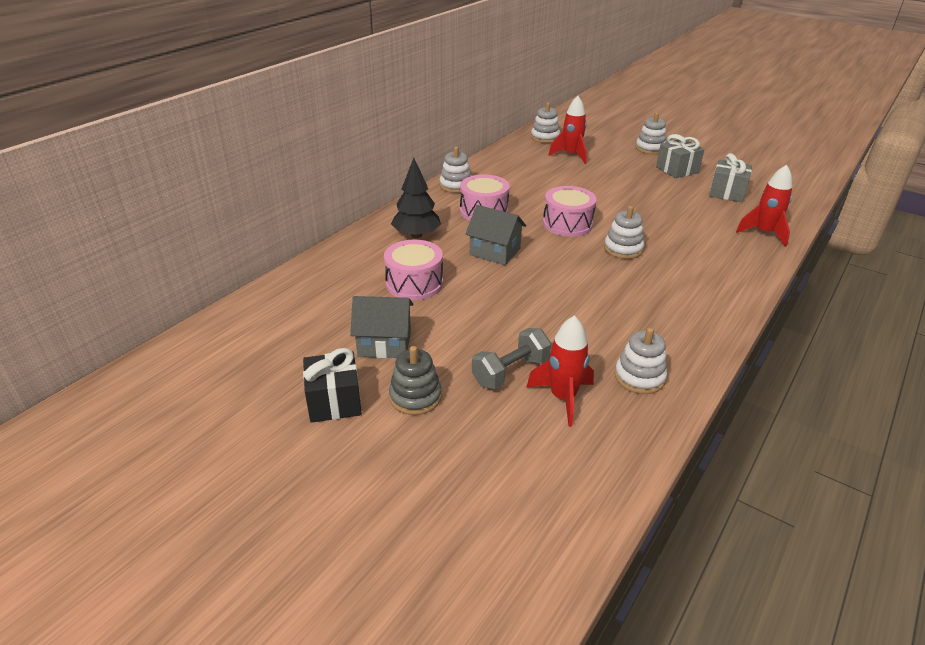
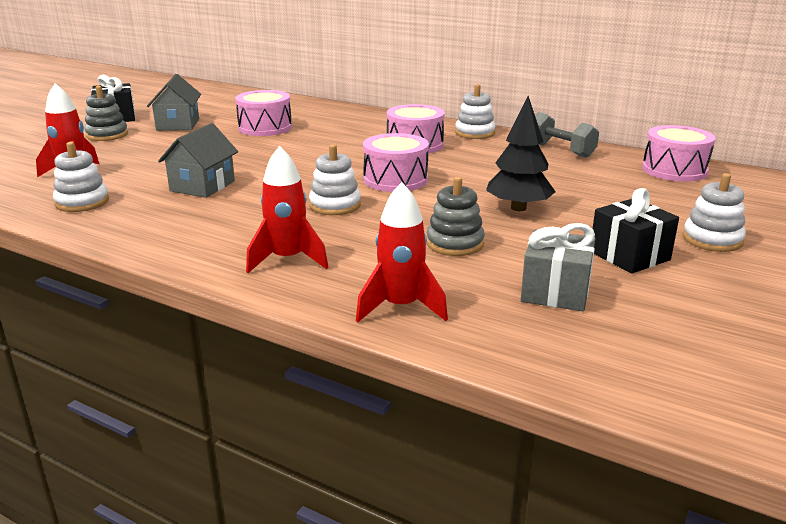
camera: 85 degrees right, 10 degrees down
black tree [391,158,441,238] -> black tree moved to [486,96,556,211]
grey house [465,205,526,265] -> grey house moved to [158,123,238,198]
grey dumbbell [472,328,551,389] -> grey dumbbell moved to [535,112,599,158]
white stacking toy [531,102,560,143] -> pink drum [642,125,715,182]
red rocket [548,96,587,164] -> red rocket moved to [246,146,329,273]
grey gift [656,134,704,178] -> black gift [593,188,679,274]
none -> grey stacking toy [427,177,485,256]

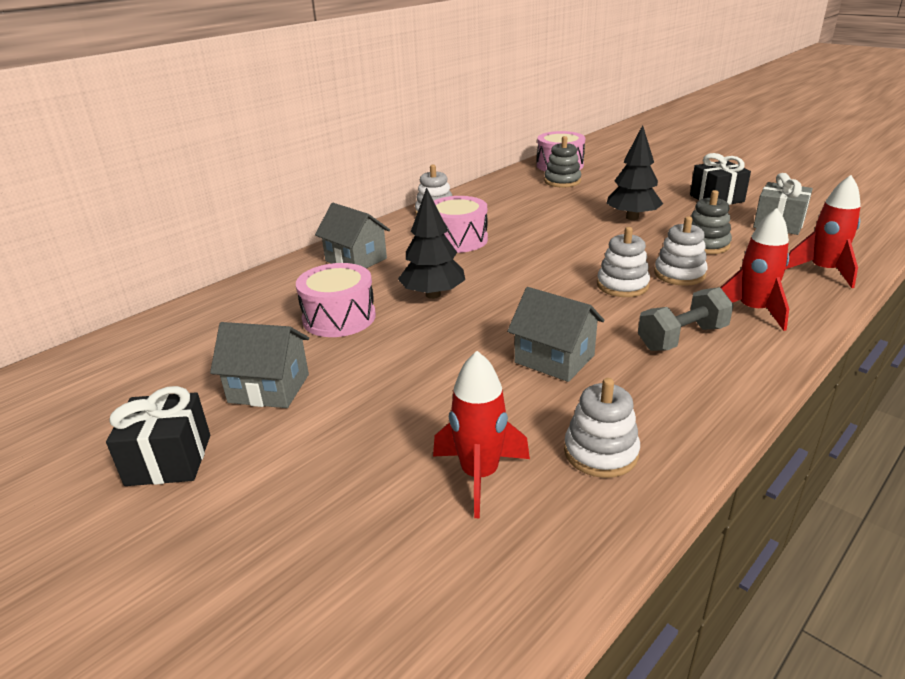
camera: 75 degrees left, 5 degrees up
grey stacking toy [84,86,128,141] -> grey stacking toy moved to [544,136,581,188]
pink drum [363,133,429,192] -> none
grey dumbbell [535,112,599,158] -> grey dumbbell moved to [638,287,734,351]
white stacking toy [683,173,746,252] -> white stacking toy moved to [654,216,708,286]
none -> grey house [315,203,390,268]
none -> black tree [398,187,465,299]

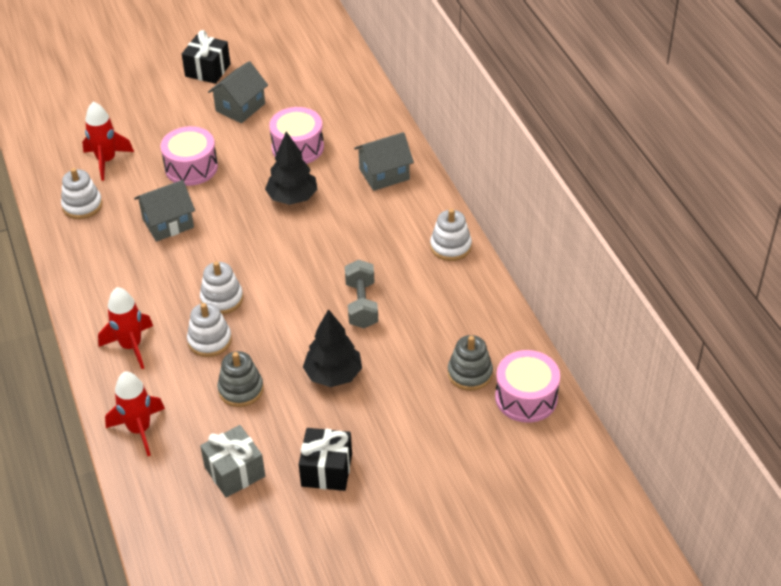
camera: 115 degrees right, 15 degrees up
pink drum [434,196,488,253] -> pink drum moved to [161,126,218,186]
grey dumbbell [638,287,734,351] -> grey dumbbell moved to [345,260,378,328]

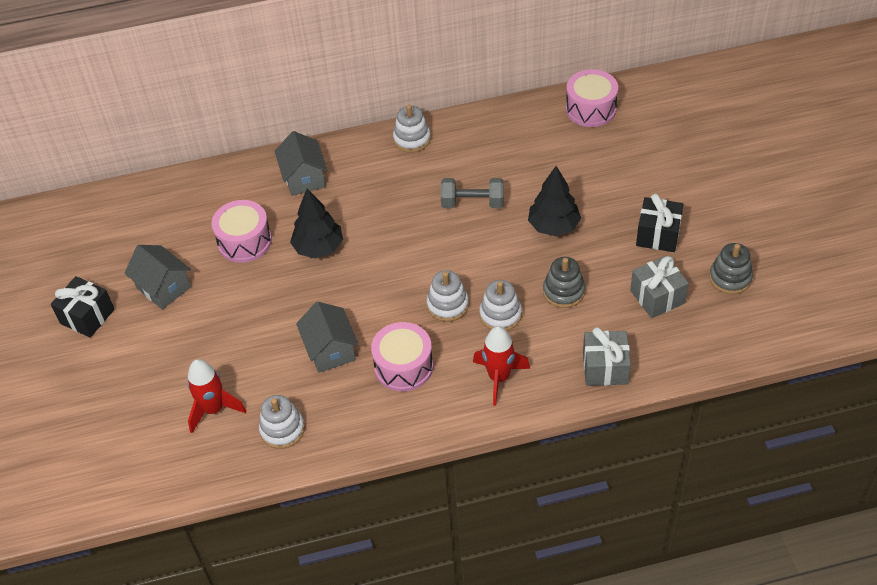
camera: 80 degrees left, 5 degrees up
red rocket [105,372,165,456] -> grey gift [583,327,631,386]
pink drum [161,126,218,186] -> pink drum moved to [371,322,433,392]
grey stacking toy [448,335,493,391] -> grey stacking toy moved to [709,243,753,294]

